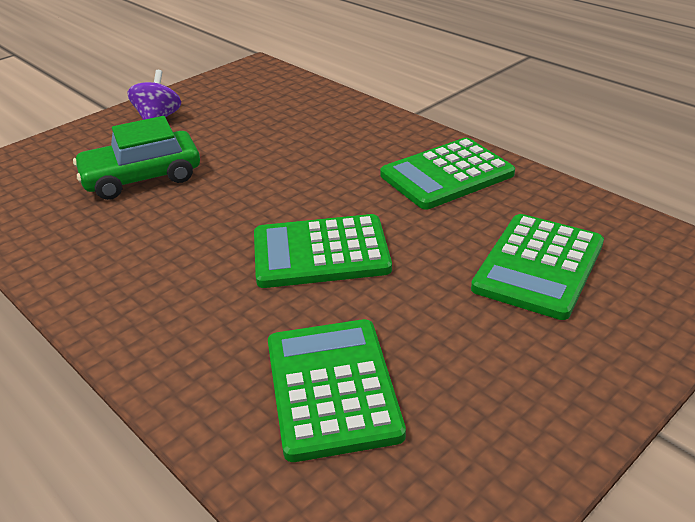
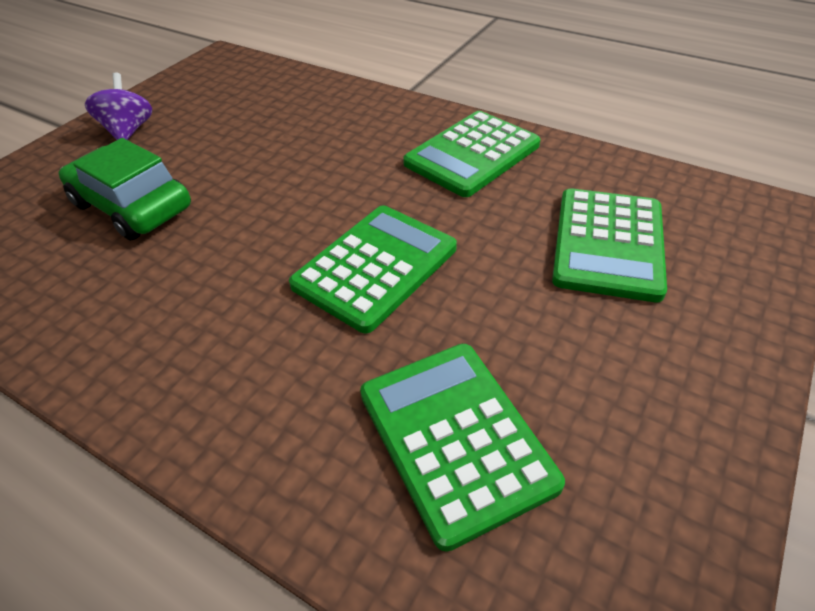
camera: 15 degrees left, 10 degrees up
green car [73,116,200,200] -> green car turned 75 degrees clockwise [58,138,191,241]
green calculator [254,214,392,288] -> green calculator turned 150 degrees clockwise [289,205,457,333]

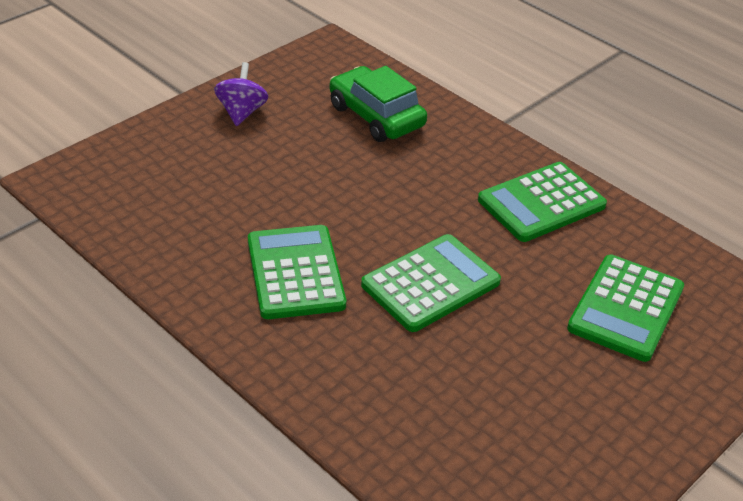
camera: 10 degrees right, 5 degrees down
green car [58,138,191,241] -> green car moved to [329,66,427,142]
green calculator [360,344,565,552] -> green calculator moved to [248,225,346,319]

